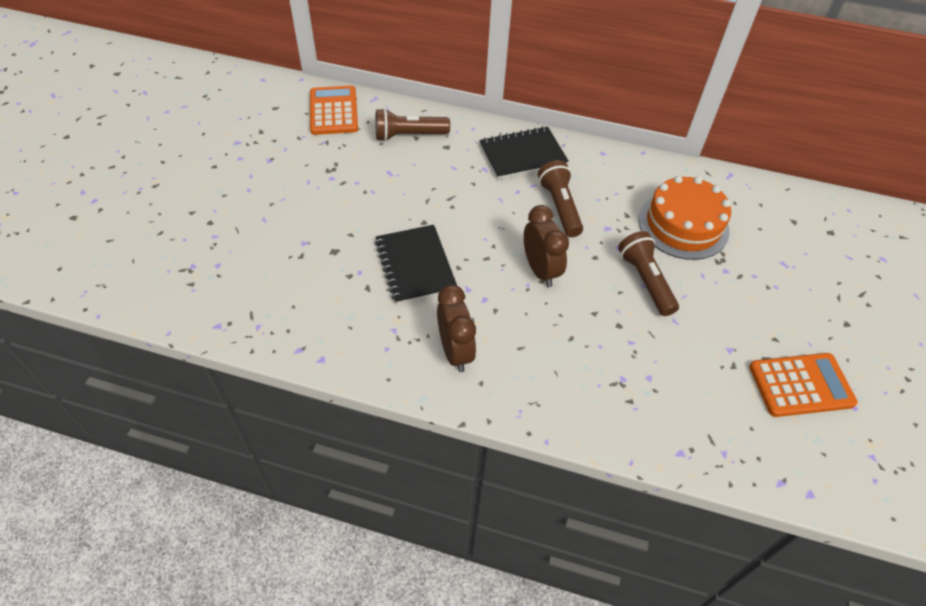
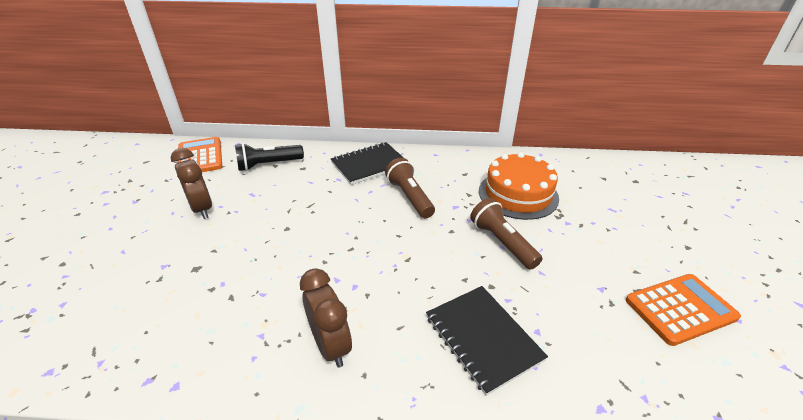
camera: 10 degrees left, 15 degrees down
brown flashlight [375,108,450,141] -> black flashlight [235,143,304,171]
black notebook [375,225,457,304] -> black notebook moved to [426,286,548,396]
brown clock [524,205,569,287] -> brown clock moved to [171,148,212,219]

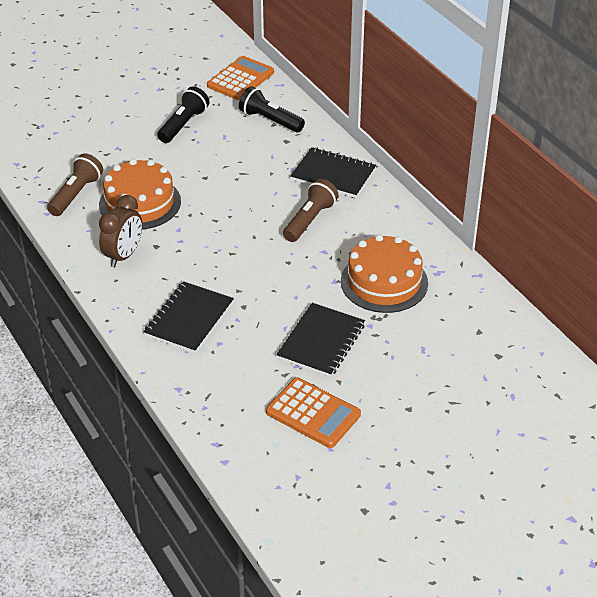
camera: 55 degrees right, 5 degrees up
brown clock [171,148,212,219] -> black flashlight [157,86,209,143]
brown flashlight [470,198,542,270] -> brown flashlight moved to [47,153,103,216]
none -> orange cake [99,159,181,230]
none -> black notebook [276,303,365,377]

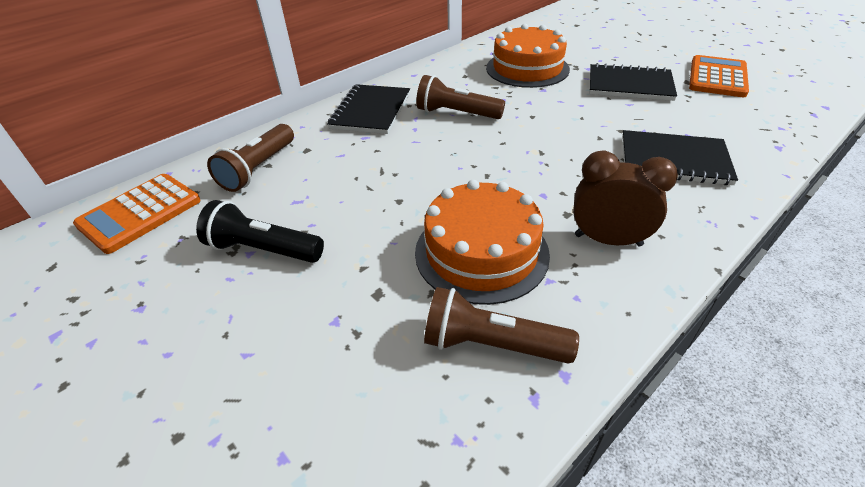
camera: 100 degrees left, 0 degrees up
orange calculator [207,56,274,100] -> orange calculator turned 75 degrees counterclockwise [73,174,201,254]
black flashlight [239,86,305,132] -> brown flashlight [207,124,294,192]

